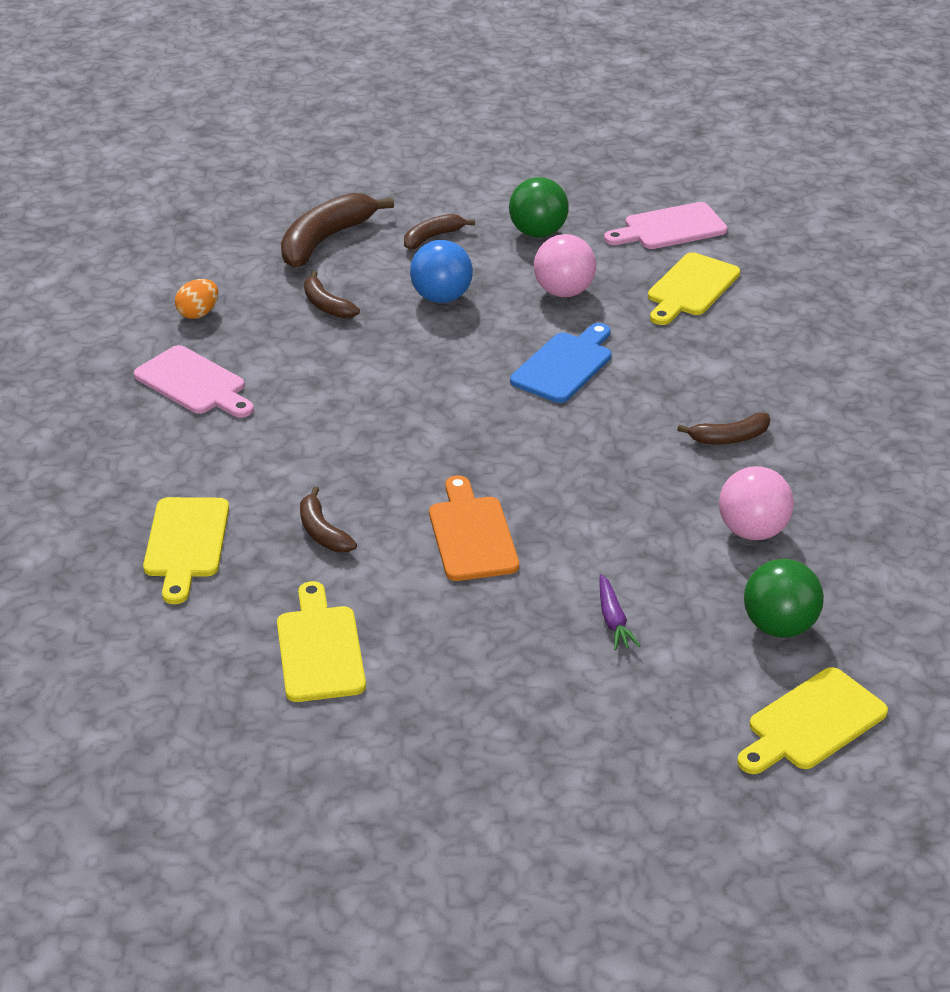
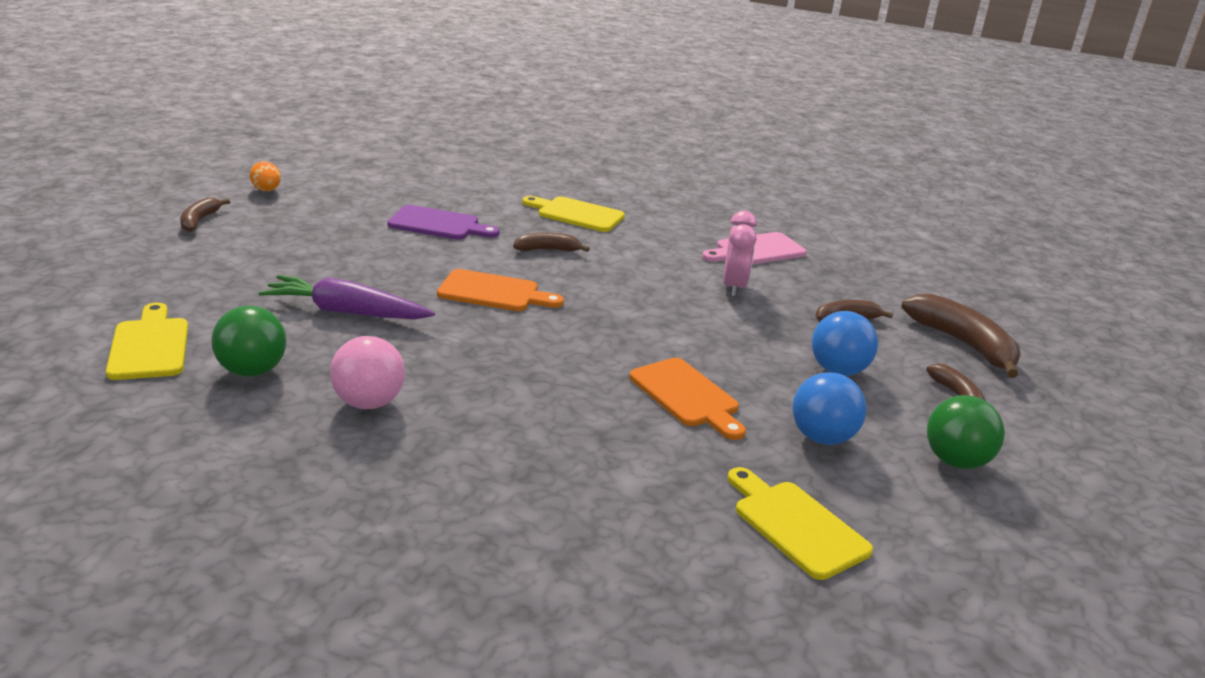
camera: 110 degrees right, 10 degrees down
orange egg [175,279,218,319] -> orange egg moved to [250,161,281,191]
yellow cutting board [277,581,366,702] -> purple cutting board [387,205,500,240]
blue cutting board [510,323,611,403] -> orange cutting board [629,358,746,440]
pink ball [534,234,596,297] -> blue ball [792,372,866,445]
purple carrot [599,574,640,650] -> purple carrot [259,275,435,319], size x2.00
pink cutting board [604,202,727,249] -> none
brown banana [677,412,770,445] -> brown banana moved to [180,197,230,232]
none -> pink clock [723,211,757,297]

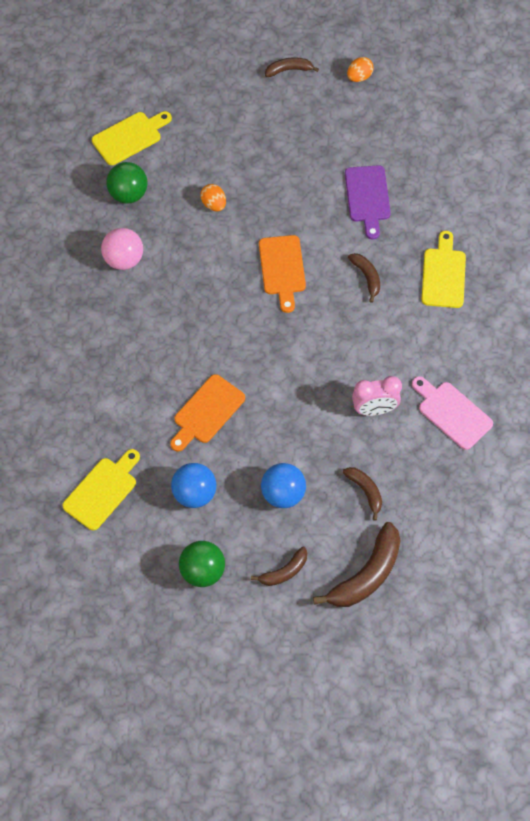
camera: 75 degrees right, 35 degrees up
purple carrot [259,275,435,319] -> orange egg [201,184,226,211]

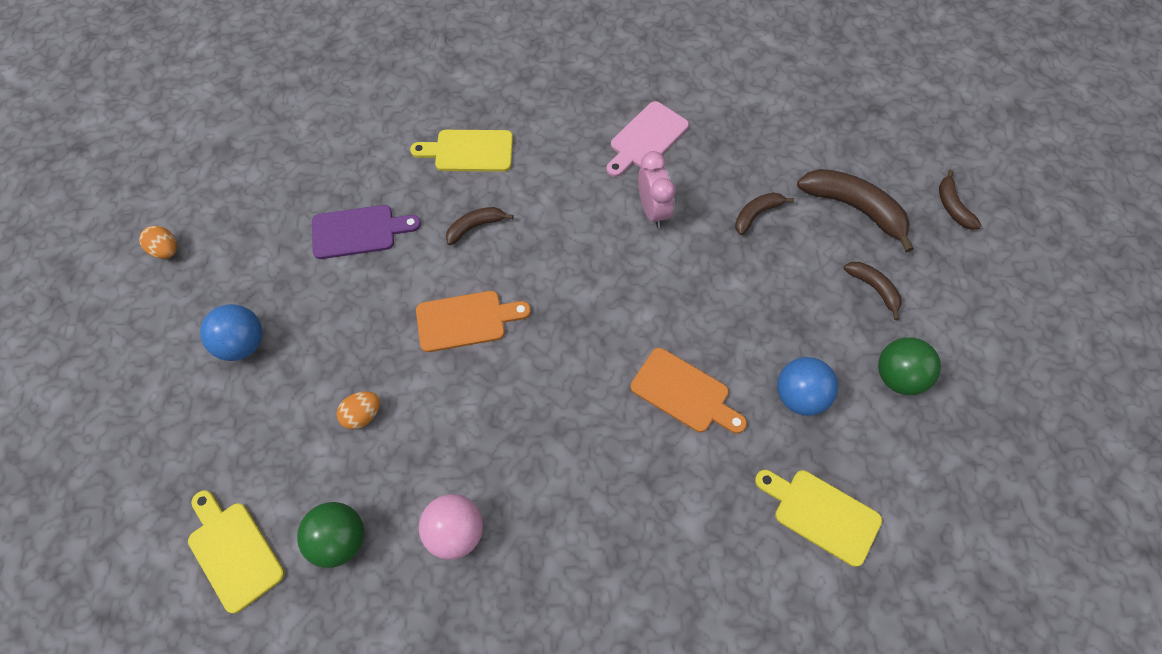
camera: 95 degrees left, 0 degrees up
blue ball [261,463,306,508] -> blue ball moved to [200,304,262,361]
brown banana [265,57,319,77] -> brown banana moved to [939,170,982,230]

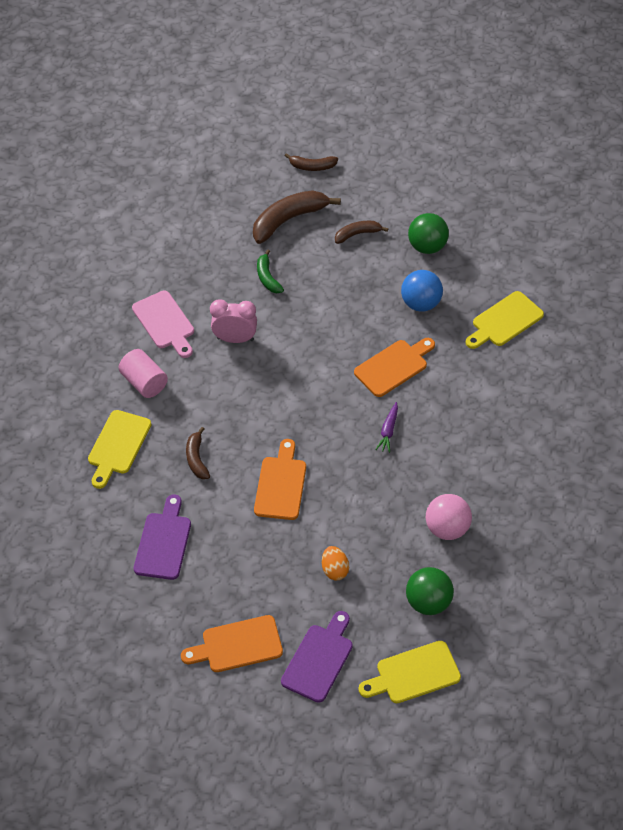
camera: 70 degrees left, 10 degrees down
orange egg [139,226,177,259] -> none
blue ball [200,304,262,361] -> orange cutting board [181,615,283,672]
brown banana [735,192,794,235] -> green banana [257,249,284,293]
none -> pink cylinder [119,349,168,398]
none -> purple cutting board [281,611,353,703]
none -> purple carrot [375,402,398,453]

